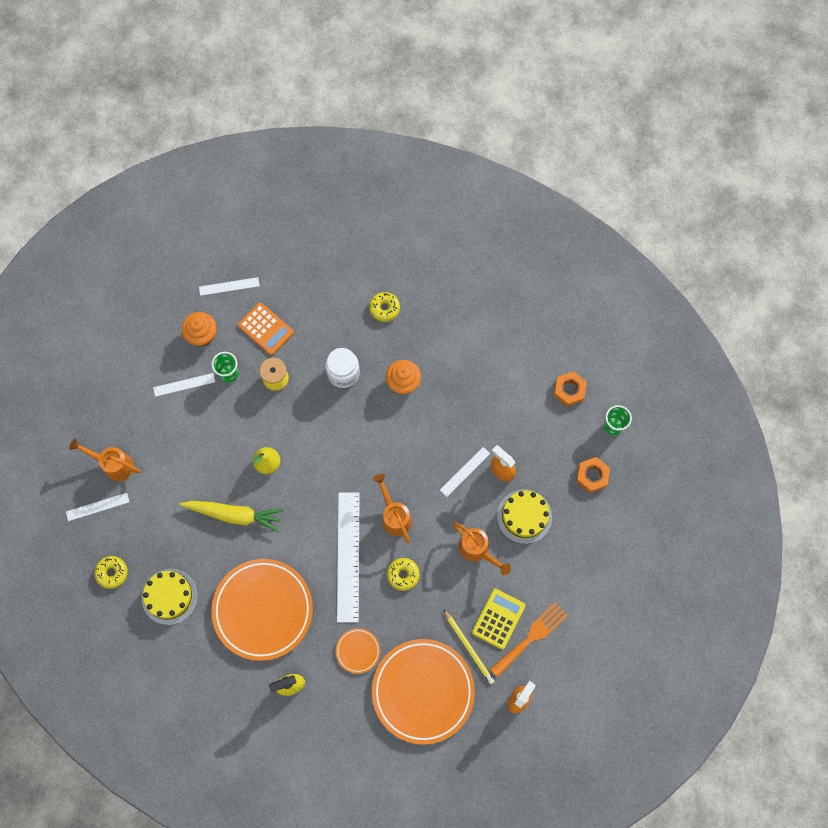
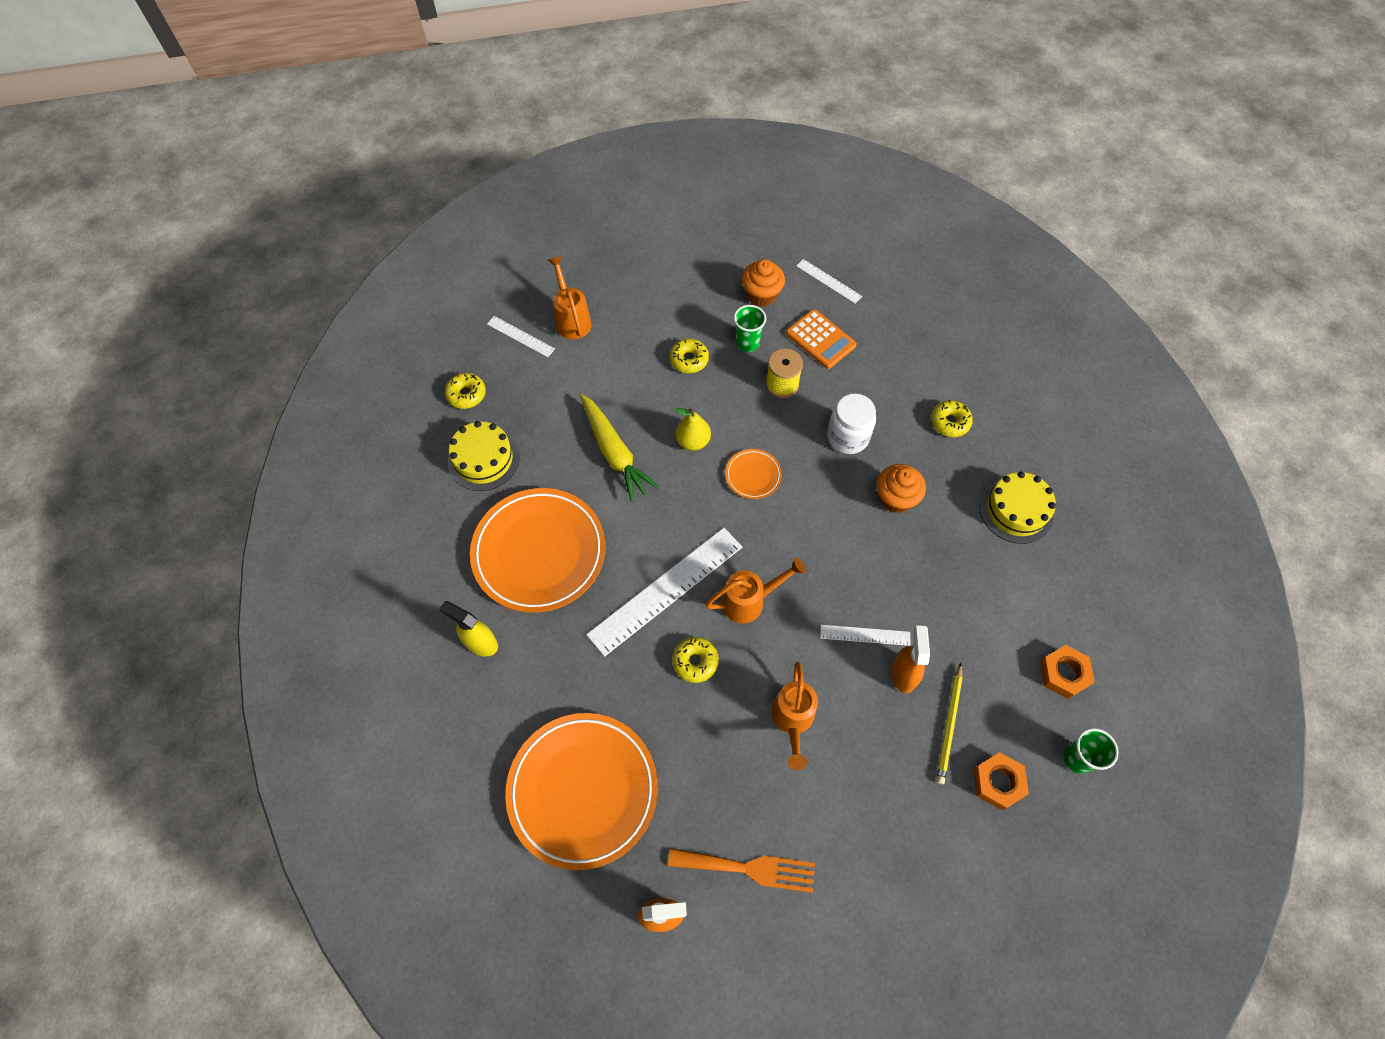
camera: 50 degrees right, 10 degrees down
white ruler [153,373,215,397] -> none
orange calculator [238,303,294,355] -> orange calculator turned 45 degrees counterclockwise [786,309,857,369]
orange plate [336,628,380,674] -> orange plate moved to [725,449,782,499]
orange watering can [373,474,412,543] -> orange watering can turned 45 degrees clockwise [705,558,806,623]
yellow pencil [443,609,495,684] -> yellow pencil moved to [936,663,963,784]
yellow calculator [472,589,525,649] -> none
yellow cake [497,489,552,544] -> yellow cake moved to [979,471,1056,544]
none -> yellow donut [670,338,709,373]

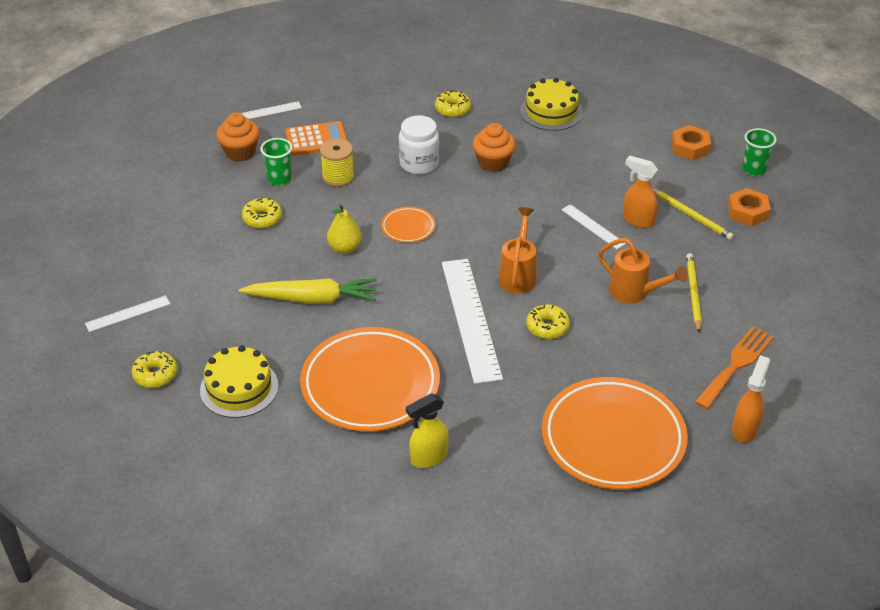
camera: 60 degrees left, 20 degrees down
orange watering can [548,256,592,339] -> none
white ruler [820,625,910,646] -> white ruler turned 75 degrees counterclockwise [561,204,626,249]
none -> yellow pencil [686,253,702,333]

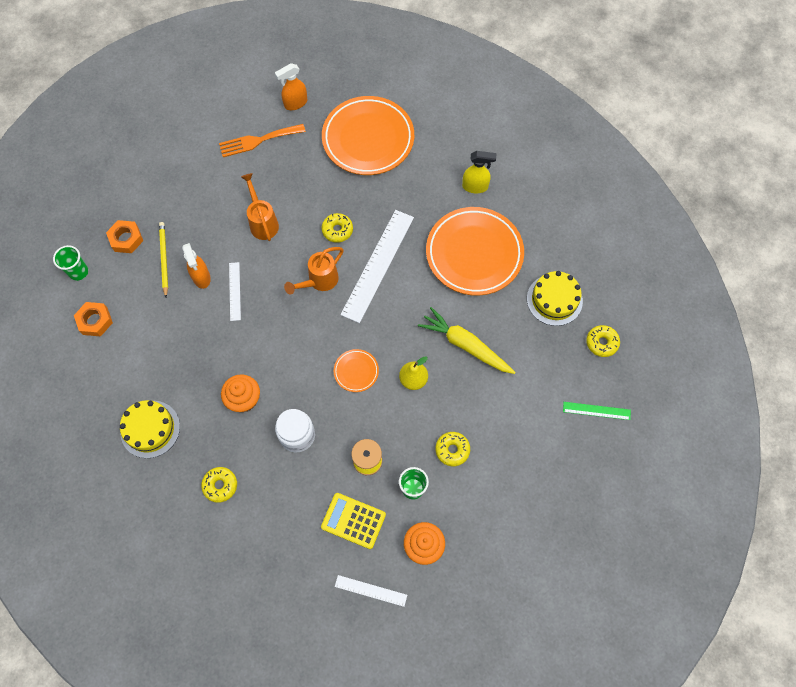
camera: 145 degrees left, 25 degrees up
white ruler [85,295,170,332] -> green ruler [563,402,631,420]
orange calculator [285,121,347,156] -> yellow calculator [321,493,386,549]
yellow pencil [686,253,702,333] -> none

